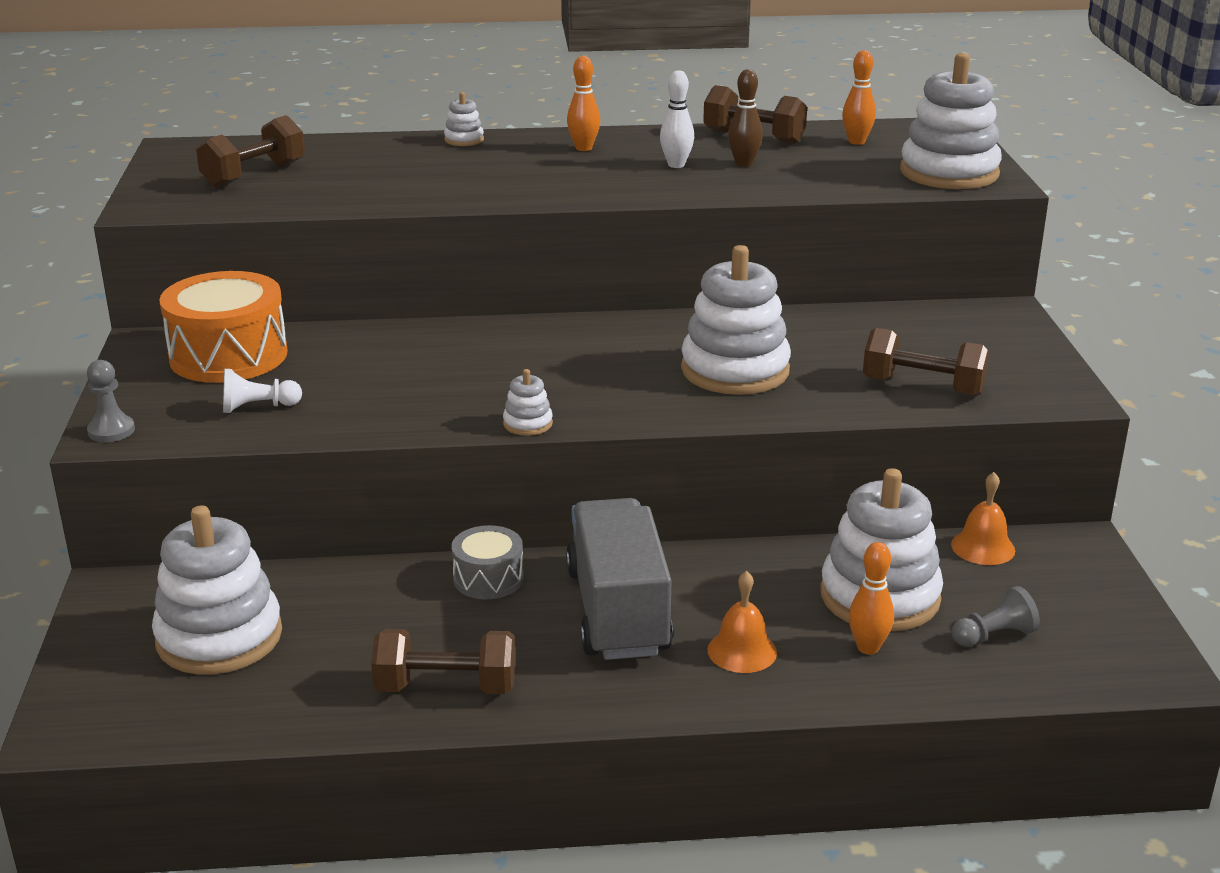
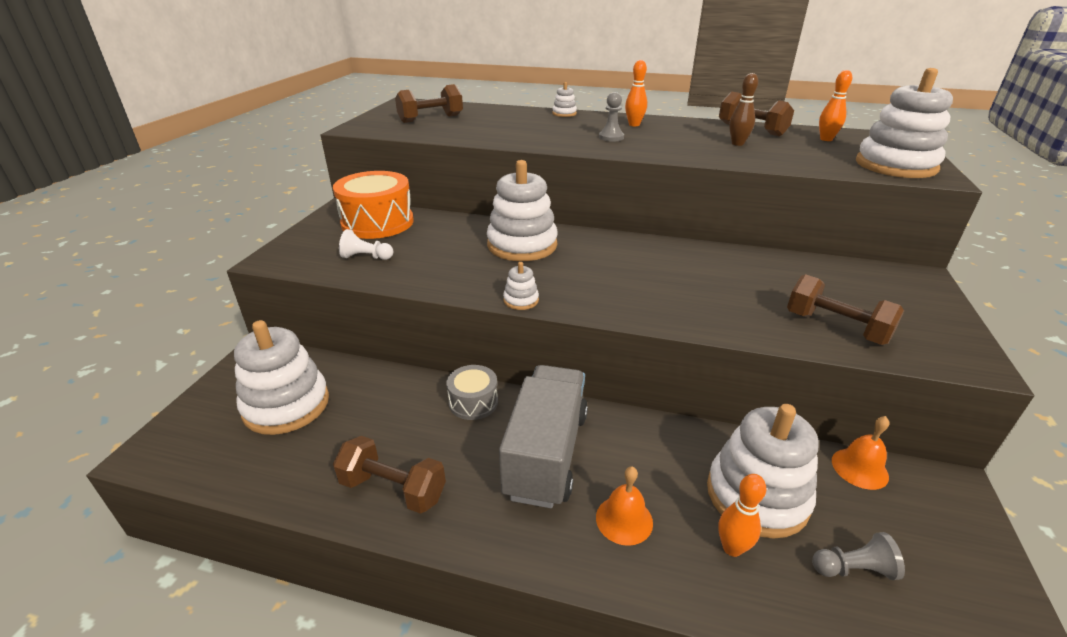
camera: 20 degrees right, 5 degrees up
grey pawn [87,360,135,442] -> grey pawn moved to [599,92,624,142]
white bowling pin [660,70,694,168] -> none
white stacking toy [681,245,791,395] -> white stacking toy moved to [487,160,558,261]

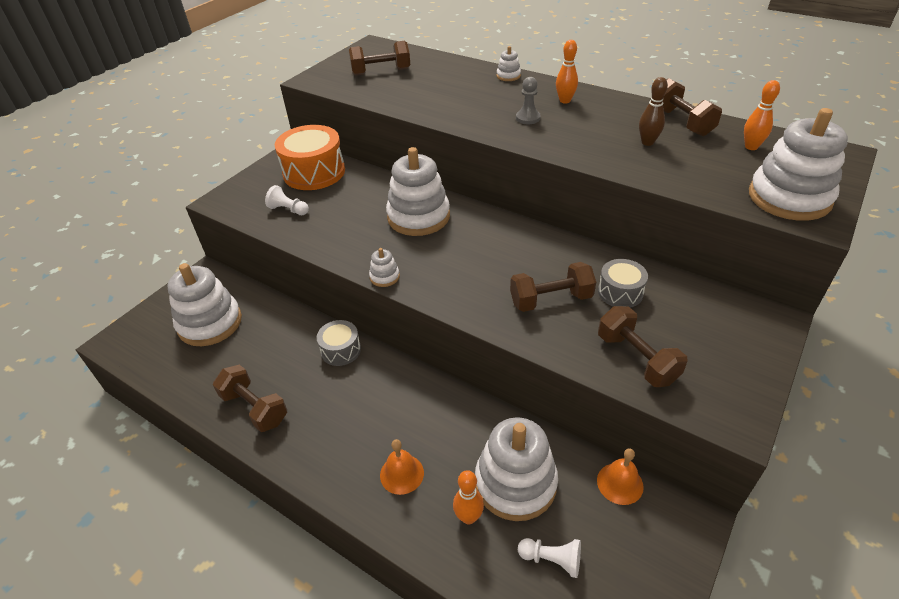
camera: 20 degrees right, 10 degrees up
grey truck [499,365,588,508] -> none
grey pawn [812,532,905,580] -> white pawn [518,538,581,578]
none -> brown dumbbell [510,262,596,312]
none -> grey drum [598,259,648,308]

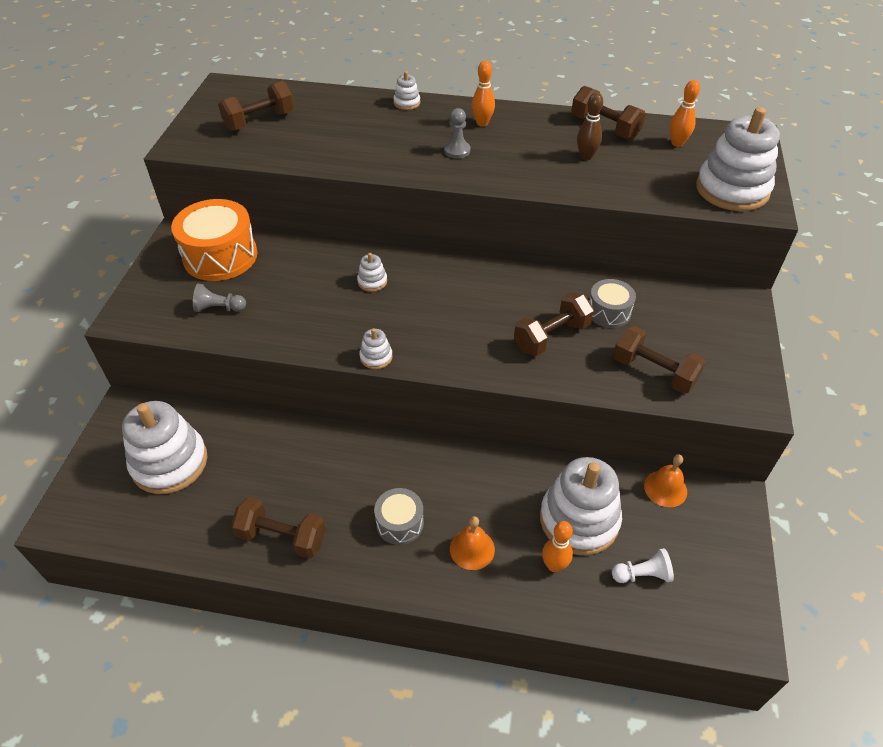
camera: 25 degrees left, 5 degrees up
white pawn [265,185,309,215] -> grey pawn [193,284,246,312]
grey drum [317,320,361,366] -> grey drum moved to [374,488,424,545]
white stacking toy [386,147,450,236] -> white stacking toy [357,253,387,292], size x0.43

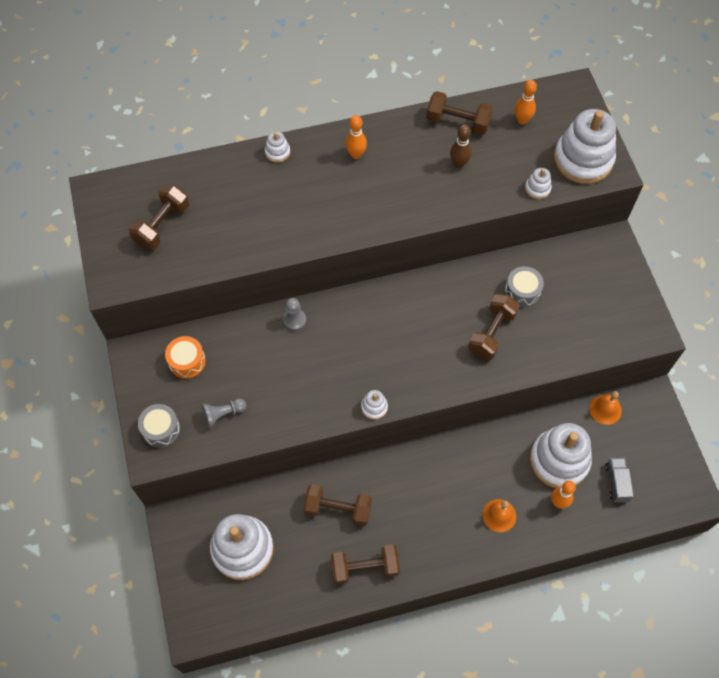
camera: 25 degrees left, 15 degrees up
orange drum [171,199,257,281] -> orange drum [165,336,206,379], size x0.55
white stacking toy [357,253,387,292] -> white stacking toy moved to [525,168,552,199]
grey drum [374,488,424,545] -> grey drum moved to [138,404,180,448]
grey pawn [444,108,470,159] -> grey pawn moved to [283,298,306,331]
white pawn [612,548,674,583] -> grey truck [605,457,634,502]
brown dumbbell [613,326,706,394] -> brown dumbbell moved to [303,484,372,526]

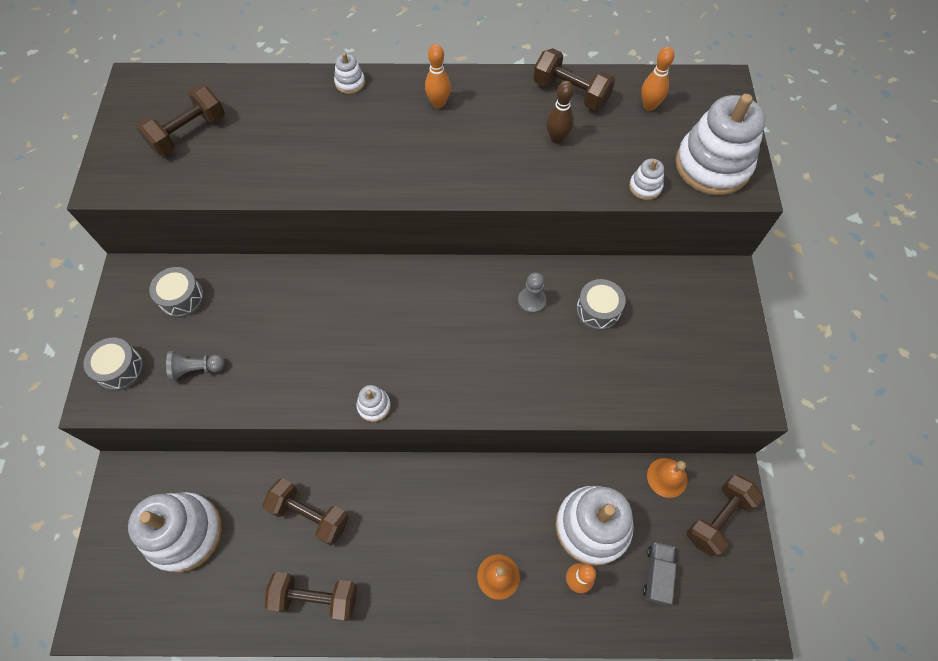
camera: 15 degrees right, 0 degrees up
orange drum [165,336,206,379] -> grey drum [149,267,204,318]
grey pawn [283,298,306,331] -> grey pawn moved to [518,272,546,314]
brown dumbbell [468,294,520,360] -> brown dumbbell moved to [687,475,763,557]

